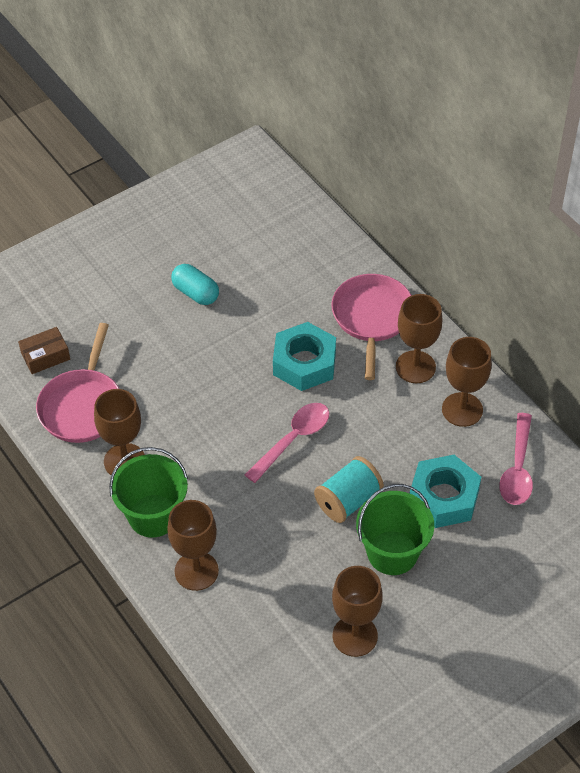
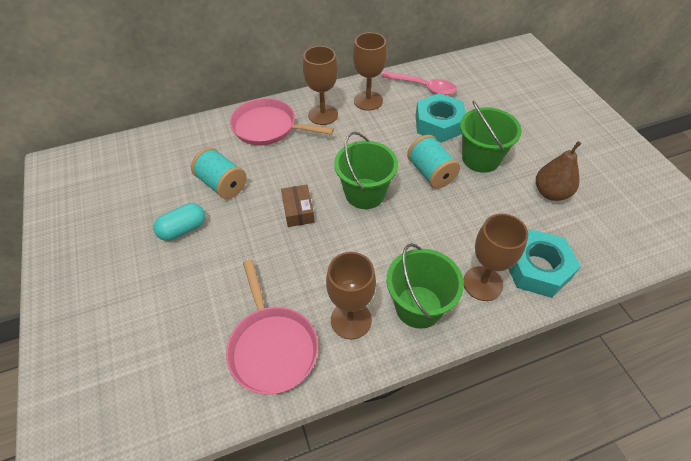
camera: 75 degrees left, 0 degrees up
brown box [18,327,70,374] -> brown box moved to [281,185,315,227]
pink pan [36,323,119,443] -> pink pan turned 45 degrees clockwise [226,260,318,395]
pink spoon [245,403,329,483] -> green bucket [334,132,398,209]
turquoise nut [273,322,336,391] -> turquoise nut moved to [509,229,581,298]
brown goblet [332,566,383,657] -> brown pear [536,141,581,201]
none -> turquoise spool [191,148,247,199]

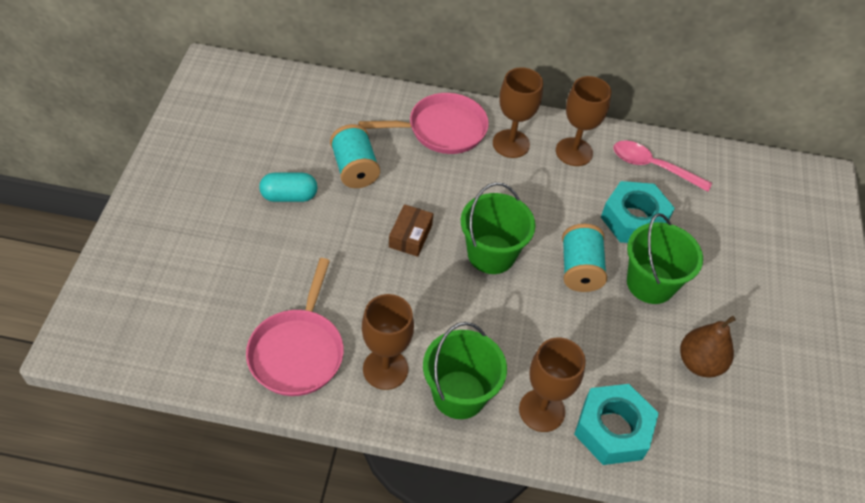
camera: 25 degrees right, 0 degrees up
pink pan [230,98,334,146] -> pink pan turned 120 degrees clockwise [358,93,489,154]
pink spoon [382,71,457,95] -> pink spoon turned 150 degrees clockwise [613,140,712,192]

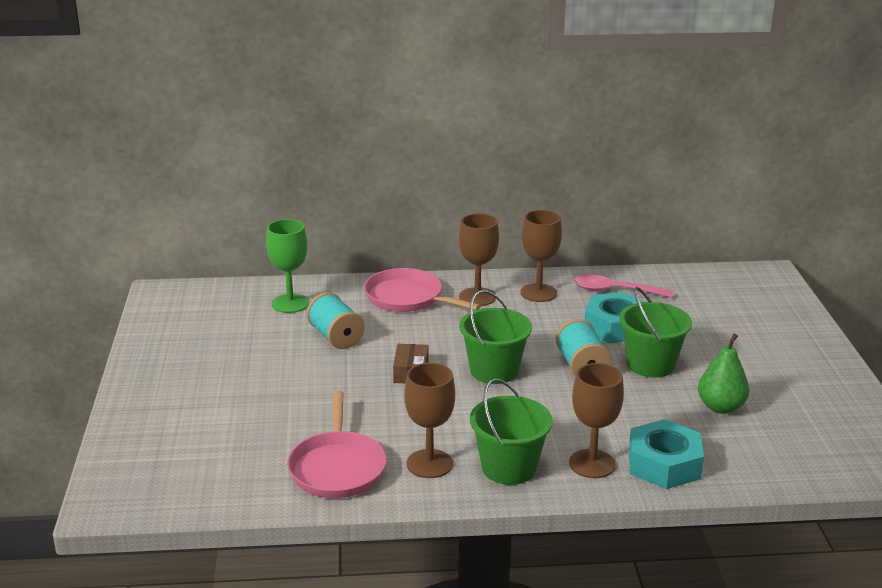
camera: 10 degrees left, 25 degrees down
turquoise capsule [259,173,317,202] -> none
pink pan [358,93,489,154] -> pink pan turned 120 degrees counterclockwise [364,268,481,312]
brown pear [680,316,736,378] -> green pear [698,333,749,414]
none -> green goblet [266,219,309,313]

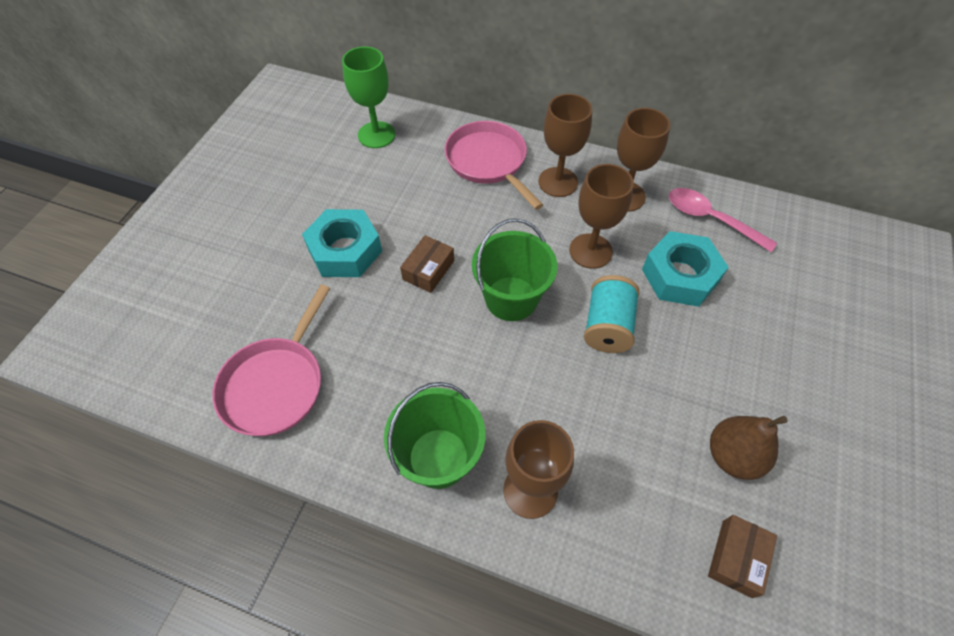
camera: 25 degrees right, 30 degrees up
turquoise spool [306,292,364,349] -> none
brown goblet [404,363,455,478] -> brown goblet moved to [569,164,634,269]
green bucket [619,287,692,377] -> none
turquoise nut [629,419,704,489] -> turquoise nut moved to [302,209,382,277]
green pear [698,333,749,414] -> brown pear [710,416,788,480]
none -> brown box [708,515,777,598]

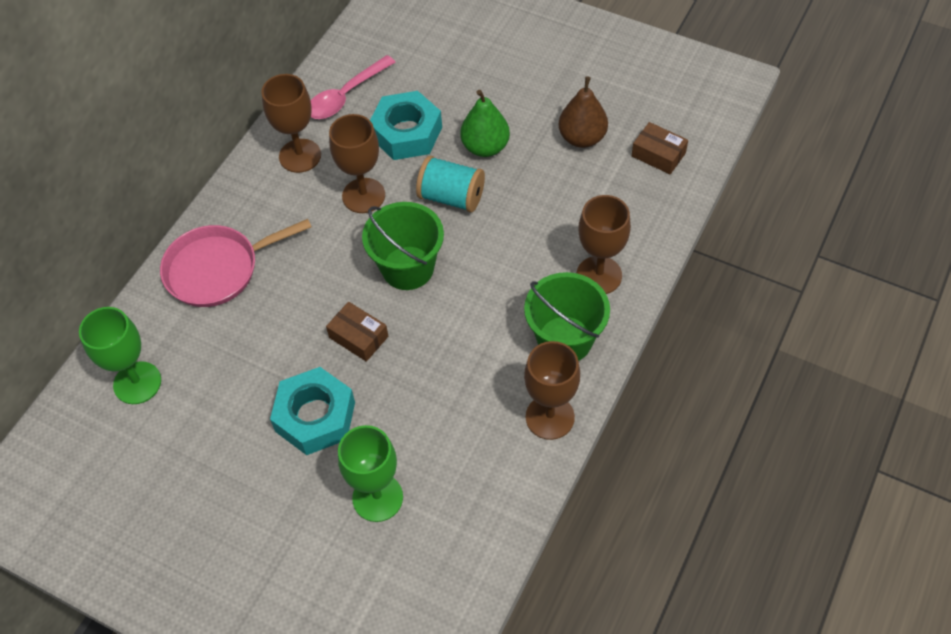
camera: 80 degrees left, 0 degrees up
pink pan [212,284,330,436] -> none
brown goblet [538,94,592,197] -> brown goblet moved to [524,341,580,440]
none -> green goblet [338,425,403,522]
none -> green pear [460,90,510,157]

